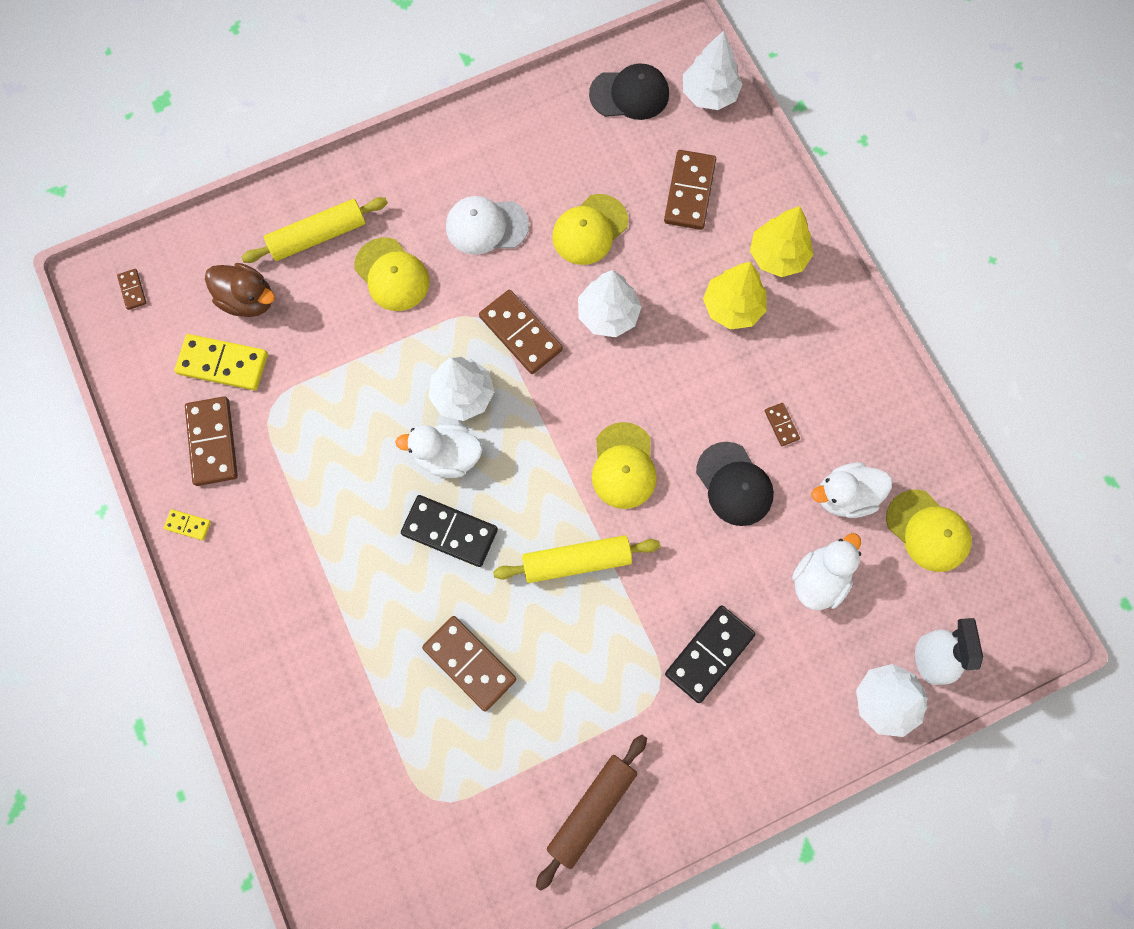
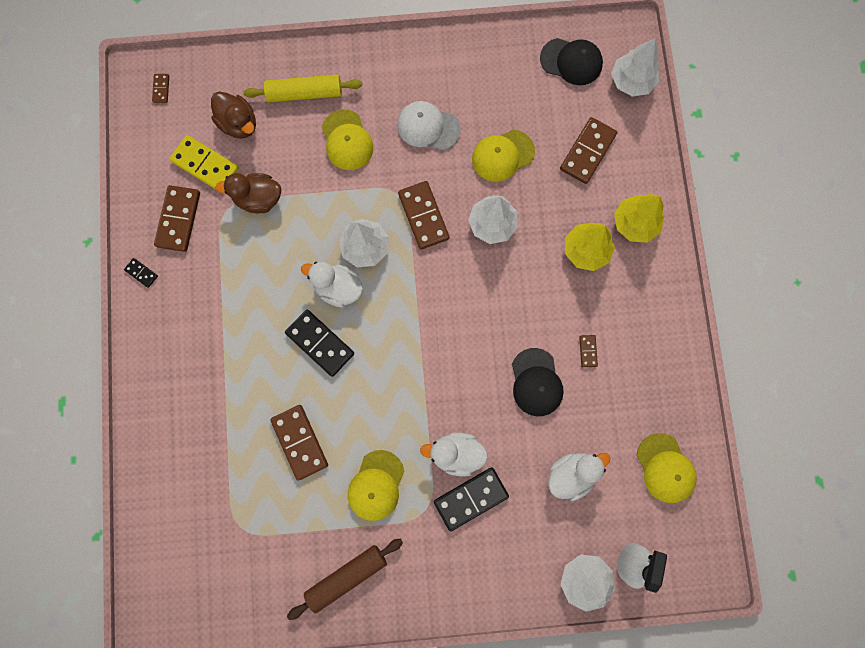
camera: 20 degrees right, 5 degrees up
yellow domino [164,509,211,540] -> black domino [124,258,158,288]
yellow rolling pin [493,535,660,583] -> none
yellow cap [592,422,657,509] -> yellow cap moved to [348,450,404,521]
white duck [811,462,892,518] -> white duck moved to [420,433,488,477]
none -> brown duck [215,173,281,213]

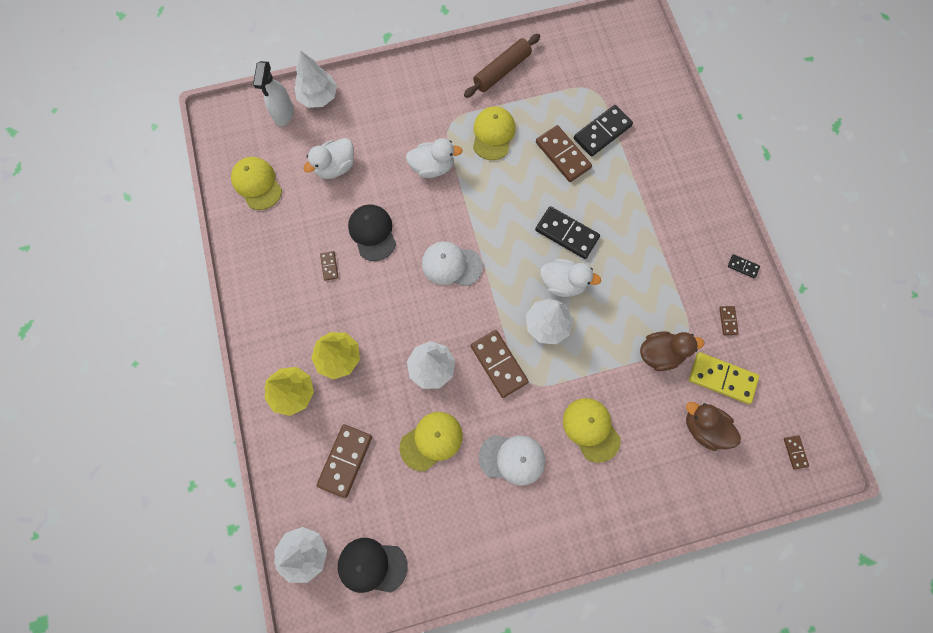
camera: 170 degrees right, 5 degrees down
brown domino [154,185,200,252] -> brown domino [719,306,739,335], size x0.48
yellow rolling pin [243,74,362,102] -> none
black domino [434,467,509,532] -> black domino moved to [574,105,633,157]
none -> white cap [422,241,483,286]

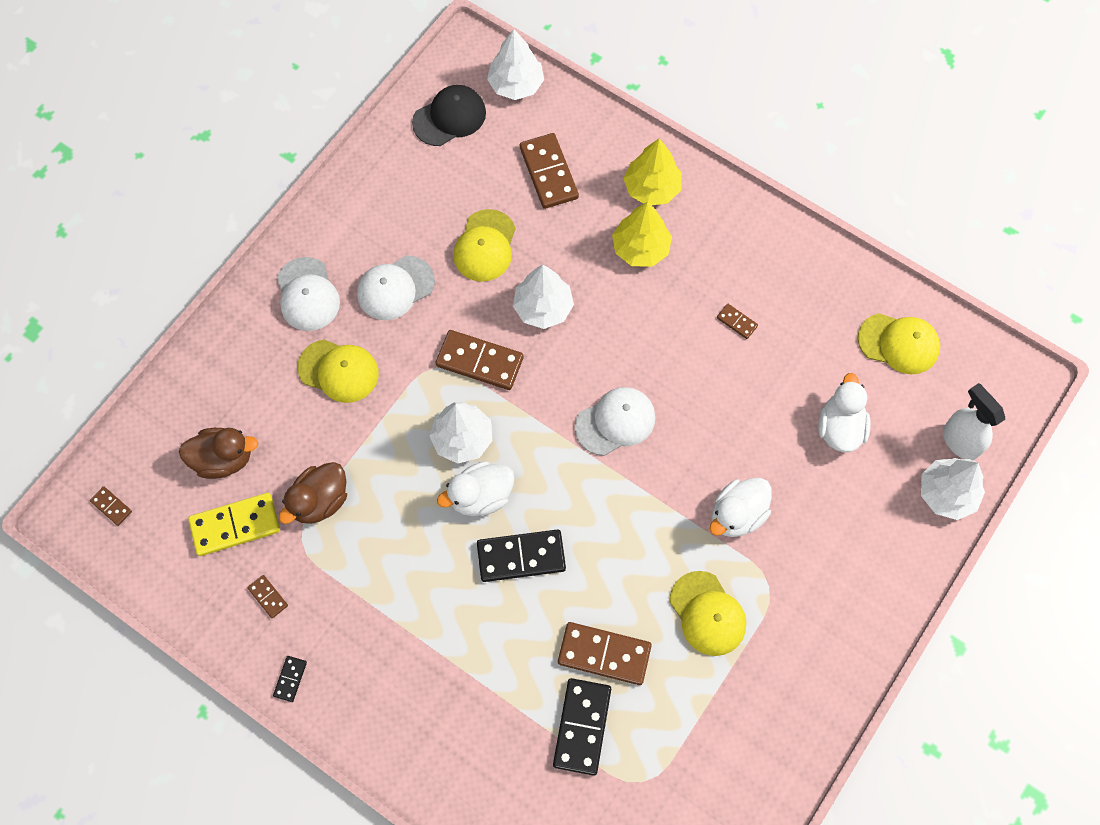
camera: 140 degrees right, 5 degrees down
black cap [348,204,396,261] -> none
brown rolling pin [464,34,540,98] -> none
black domino [728,254,760,278] -> black domino turned 60 degrees counterclockwise [273,656,307,702]
none -> white cap [277,257,340,331]

